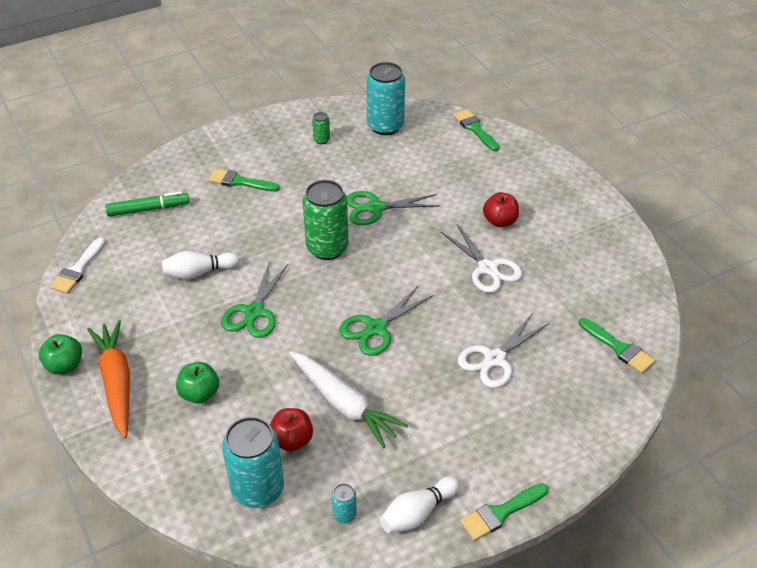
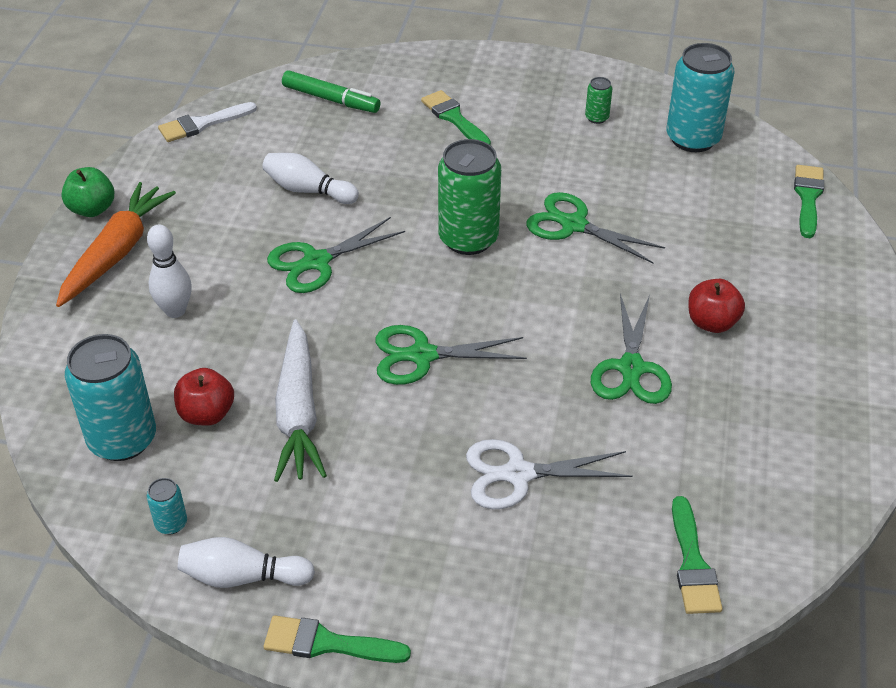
camera: 40 degrees right, 0 degrees up
green apple [176,362,219,403] -> white bowling pin [147,225,192,318]
white scissors [441,224,522,293] -> green scissors [591,294,672,404]

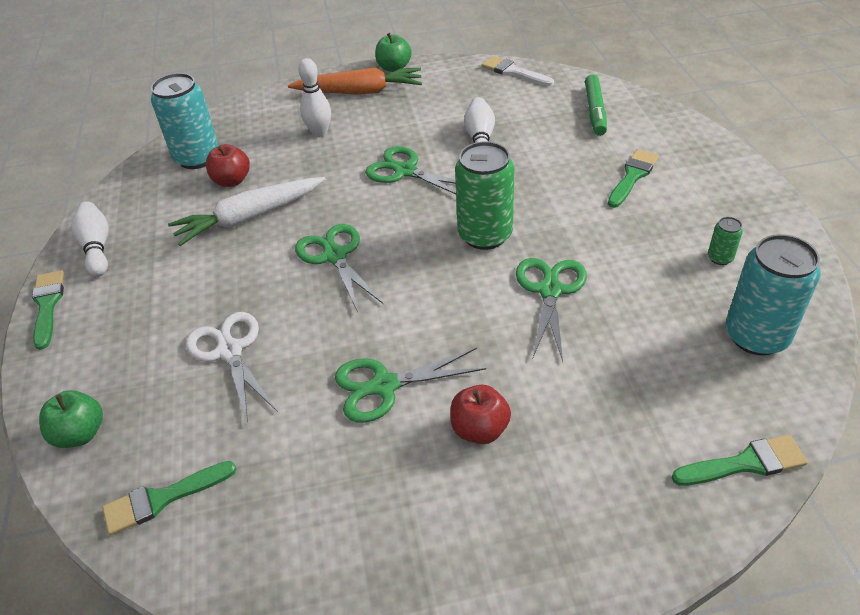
camera: 70 degrees right, 0 degrees up
turquoise can [147,478,187,534] -> none
none -> green apple [39,390,103,448]

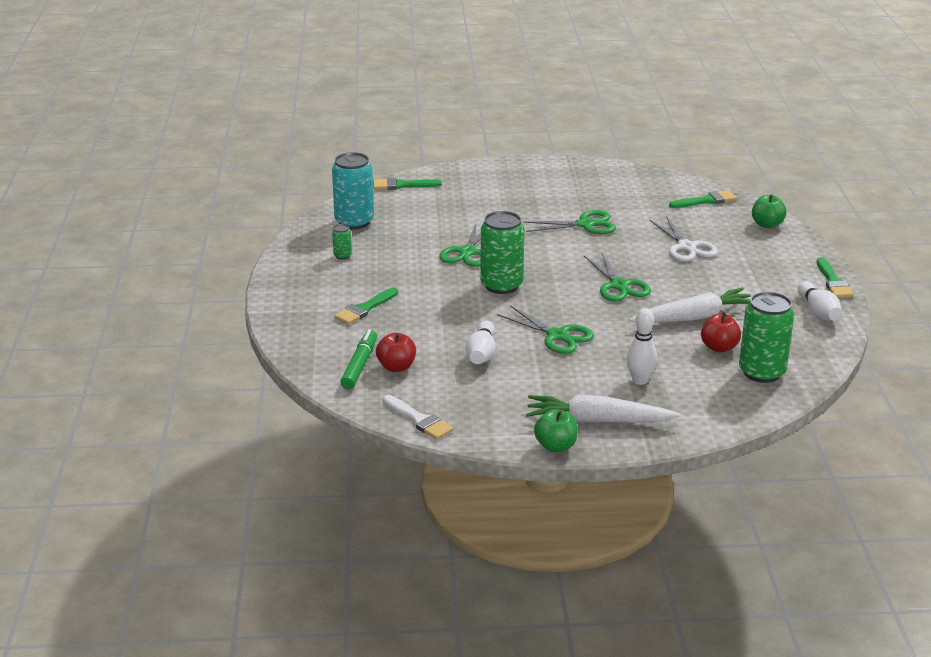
camera: 175 degrees left, 15 degrees down
turquoise can [151,73,219,169] -> green can [739,292,794,383]
orange carrot [288,67,422,95] -> white carrot [526,394,680,423]
red apple [450,385,511,444] -> red apple moved to [376,333,416,372]

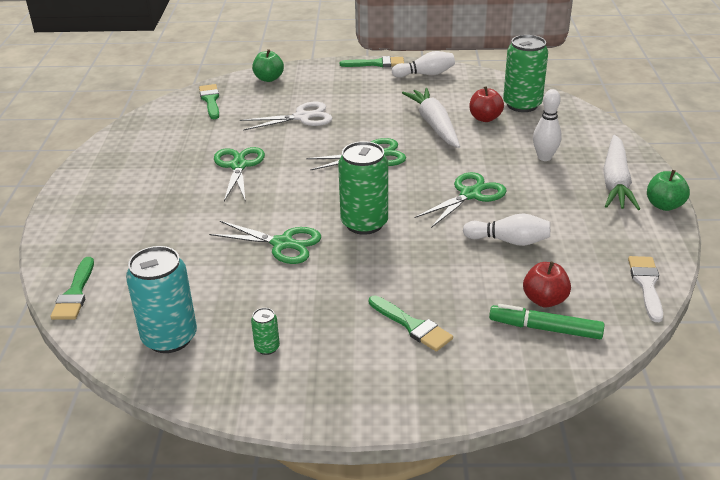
camera: 85 degrees left, 5 degrees up
white brush [383,395,453,440] -> white brush turned 45 degrees counterclockwise [628,256,663,322]

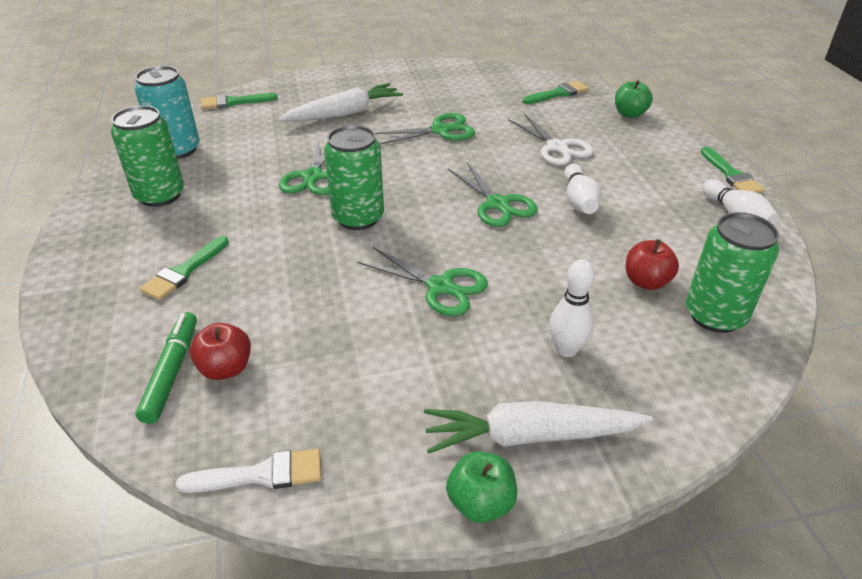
camera: 75 degrees right, 5 degrees up
green can [251,308,280,355] -> green can [111,105,184,207], size x2.26
white carrot [402,88,460,148] -> white carrot moved to [278,83,403,122]
white bowling pin [463,213,550,246] -> white bowling pin moved to [564,164,601,214]

